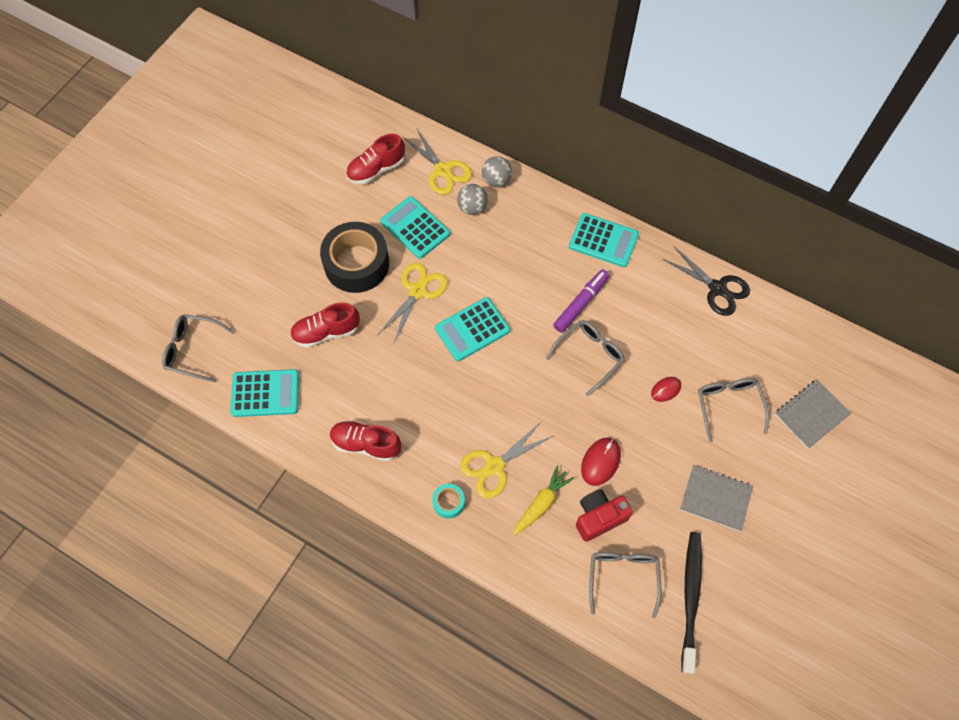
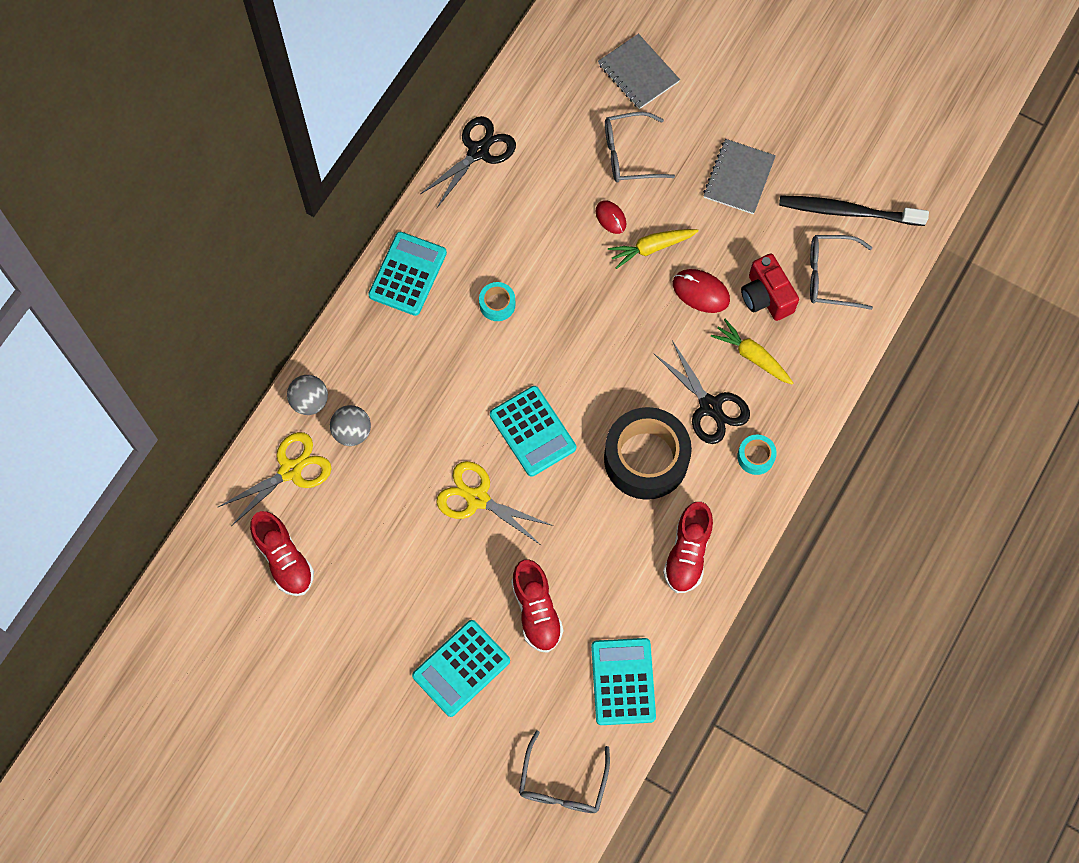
camera: 90 degrees left, 5 degrees up
black tape [320,222,389,293] -> black tape moved to [604,407,692,500]
turquoise calculator [381,196,450,259] -> turquoise calculator moved to [412,620,510,717]
yellow scissors [460,421,553,498] -> black scissors [653,340,750,444]
grey glasses [546,320,625,397] -> none
purple marker [553,269,609,333] -> turquoise tape [479,282,516,321]
none -> yellow carrot [608,229,698,269]

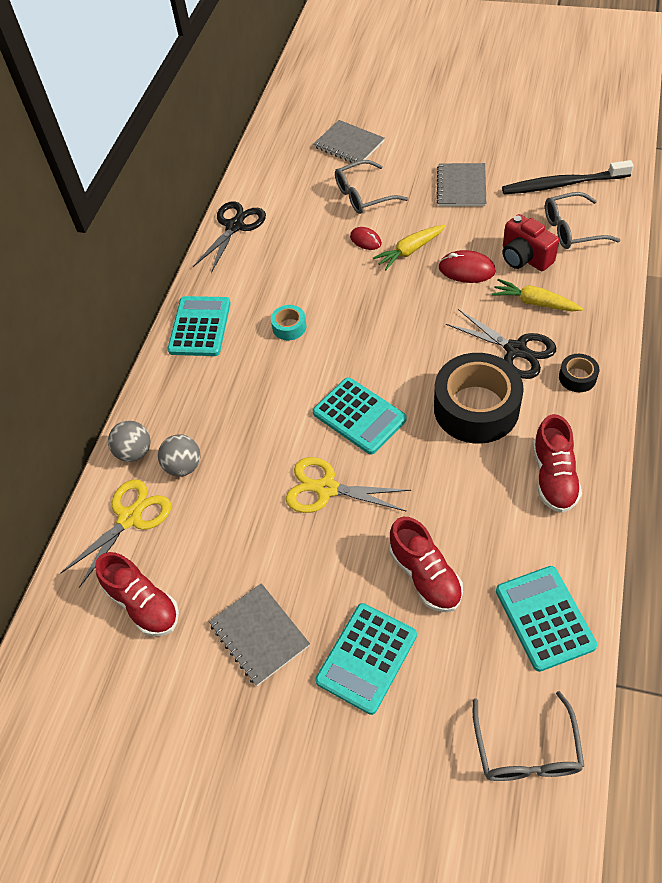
camera: 10 degrees left, 15 degrees down
turquoise tape [737,434,777,475] -> black tape [559,354,599,392]
none -> grey notebook [209,583,310,686]

